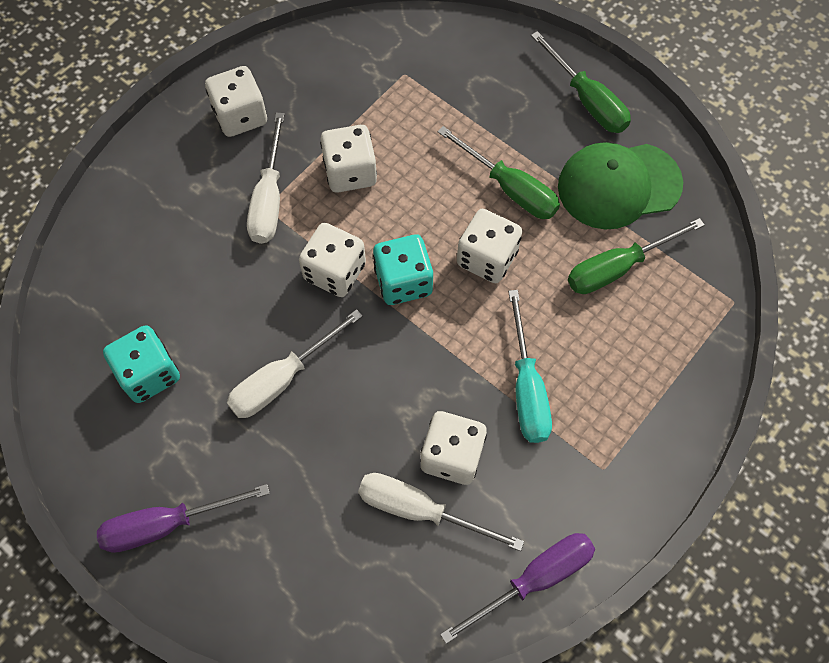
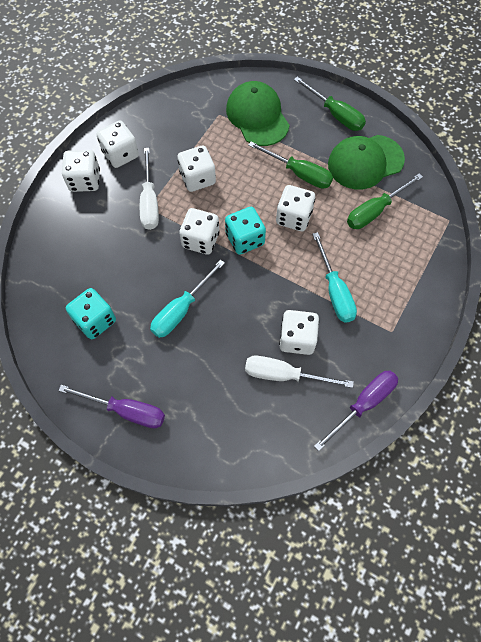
camera: 10 degrees left, 0 degrees up
purple screwdriver [97,484,270,553] -> purple screwdriver turned 135 degrees counterclockwise [58,385,165,428]
white screwdriver [227,309,363,418] -> turquoise screwdriver [150,260,225,338]
none -> white dice [62,150,100,192]
none -> green cap [226,81,289,146]

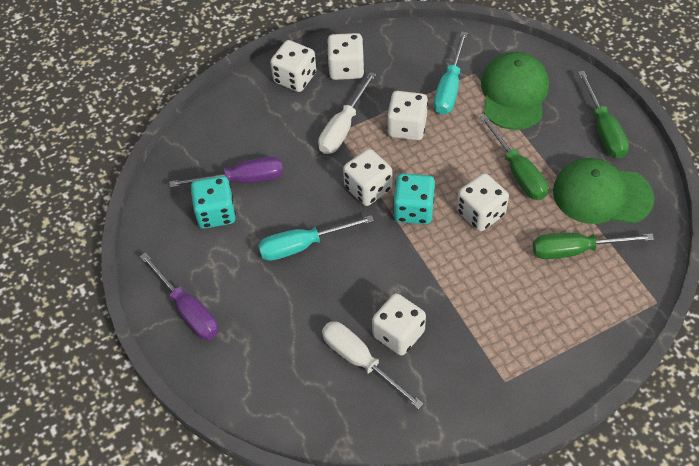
camera: 35 degrees right, 10 degrees down
turquoise screwdriver [312,232,357,322] -> turquoise screwdriver moved to [434,31,468,115]
purple screwdriver [314,370,398,451] -> purple screwdriver moved to [169,157,283,187]

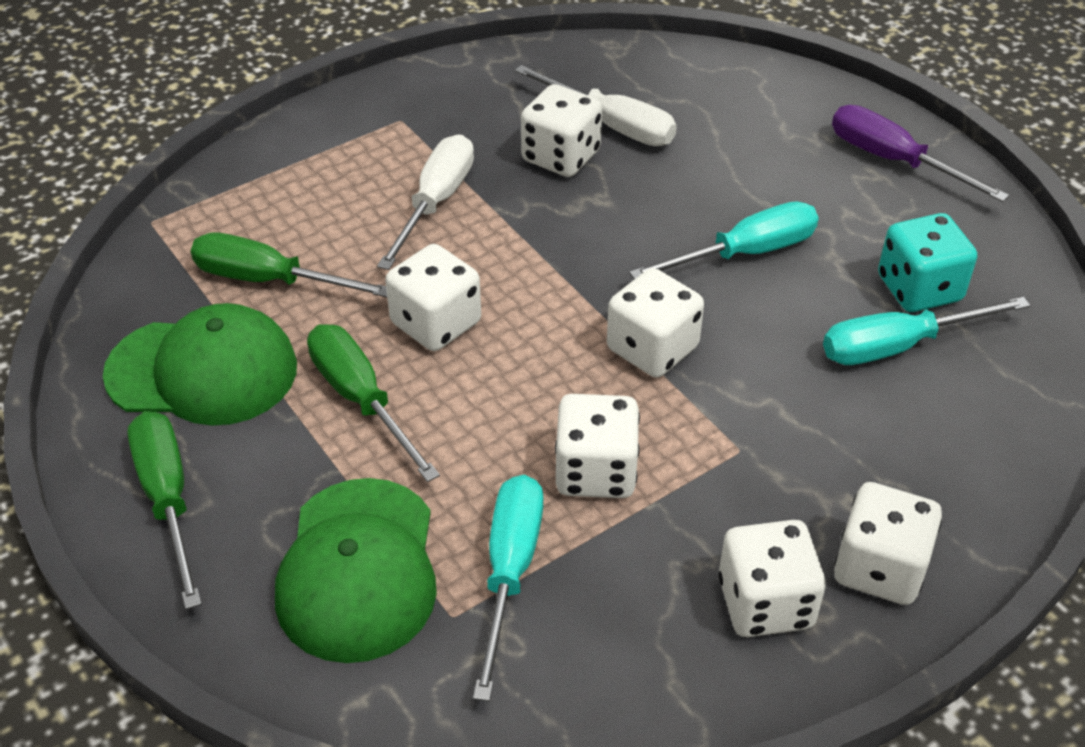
camera: 170 degrees right, 10 degrees down
purple screwdriver [169,157,283,187] -> turquoise screwdriver [823,297,1030,365]
white screwdriver [318,72,376,154] -> white screwdriver moved to [377,135,474,270]
turquoise dice [393,173,435,224] -> none
green screwdriver [533,233,654,259] -> green screwdriver turned 150 degrees counterclockwise [191,232,387,297]

